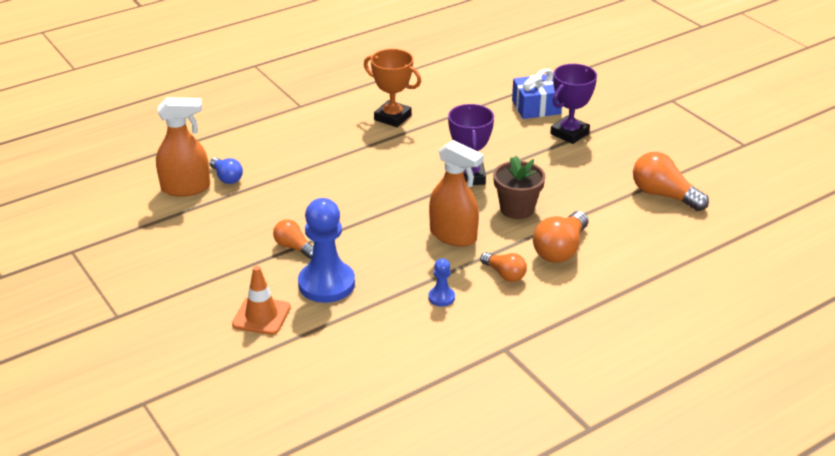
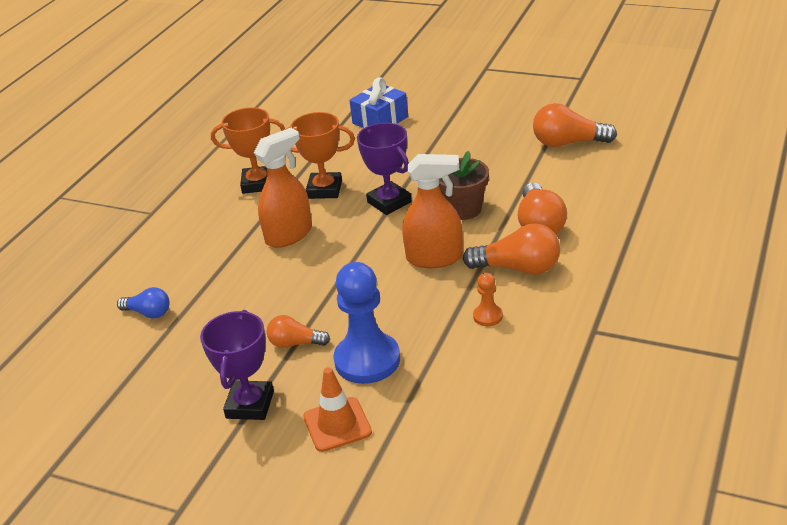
camera: 30 degrees left, 0 degrees up
orange spray bottle [156,97,210,197] -> orange spray bottle moved to [254,128,312,248]
blue pawn [428,258,455,307] -> orange pawn [473,273,503,326]
orange light bulb [480,252,527,282] -> orange light bulb [463,223,560,275], size x1.64
purple trophy [550,64,597,144] -> purple trophy moved to [200,310,274,420]
none -> orange trophy [284,112,355,199]

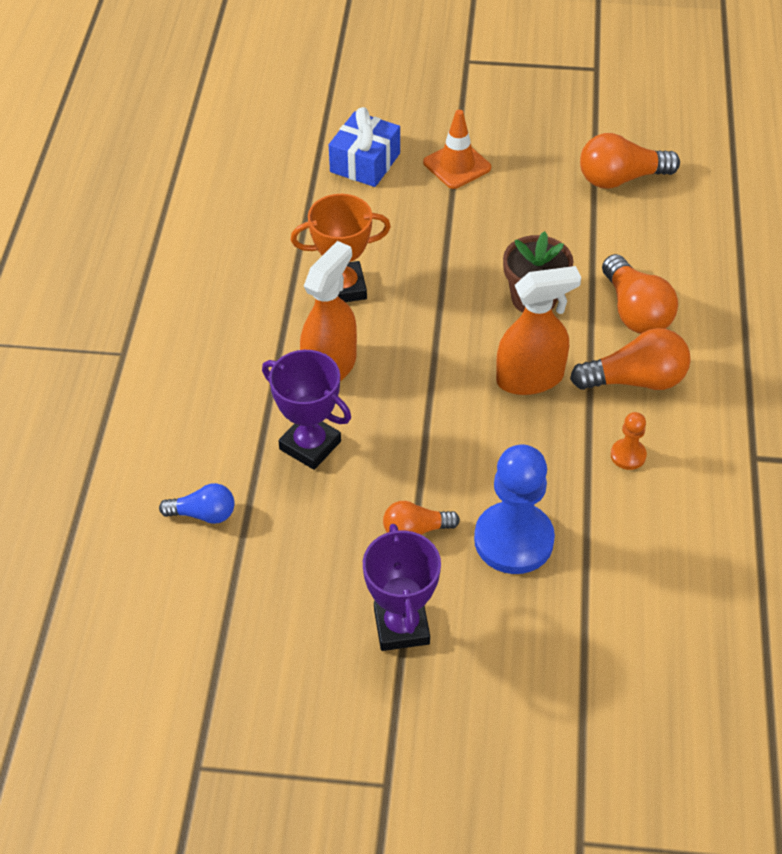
camera: 20 degrees left, 15 degrees up
orange trophy [211,107,285,194] -> none
orange traffic cone [303,367,372,452] -> orange traffic cone moved to [423,110,491,189]
purple trophy [357,123,412,215] -> purple trophy moved to [262,350,351,470]

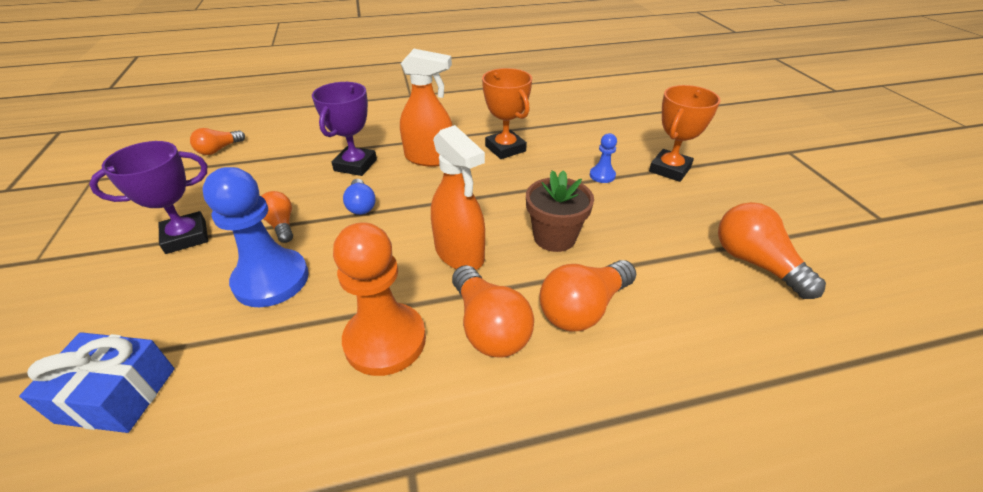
camera: 70 degrees right, 10 degrees down
blue light bulb [159,483,235,524] -> blue light bulb moved to [343,179,376,215]
blue gift [329,107,400,187] -> blue gift moved to [19,332,175,433]
orange traffic cone [423,110,491,189] -> orange trophy [649,85,721,182]
orange pawn [611,412,647,470] -> orange pawn [333,222,426,376], size x2.16
none -> orange light bulb [190,128,245,155]
none -> blue pawn [590,133,617,183]

